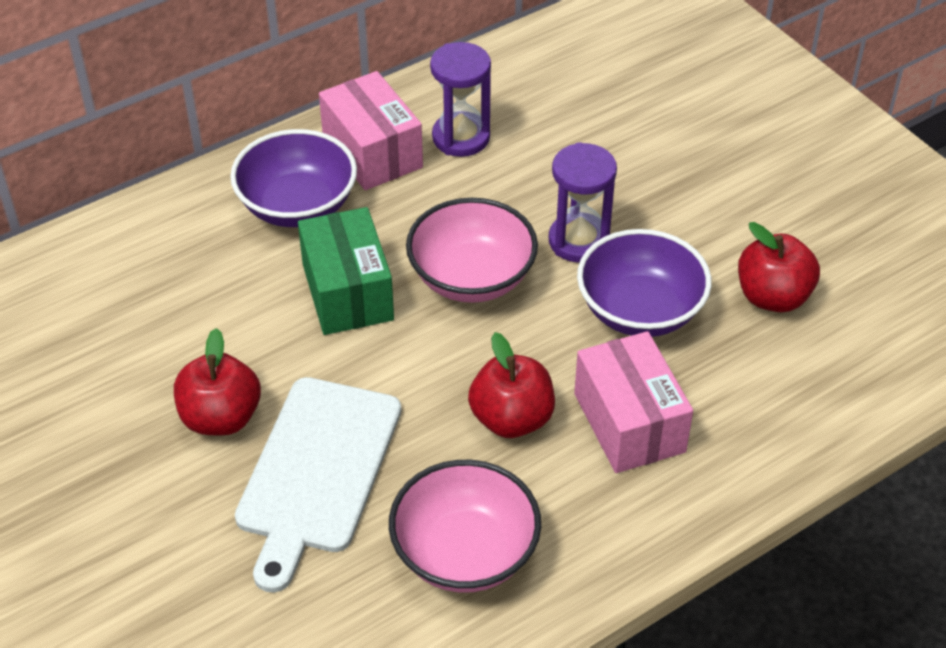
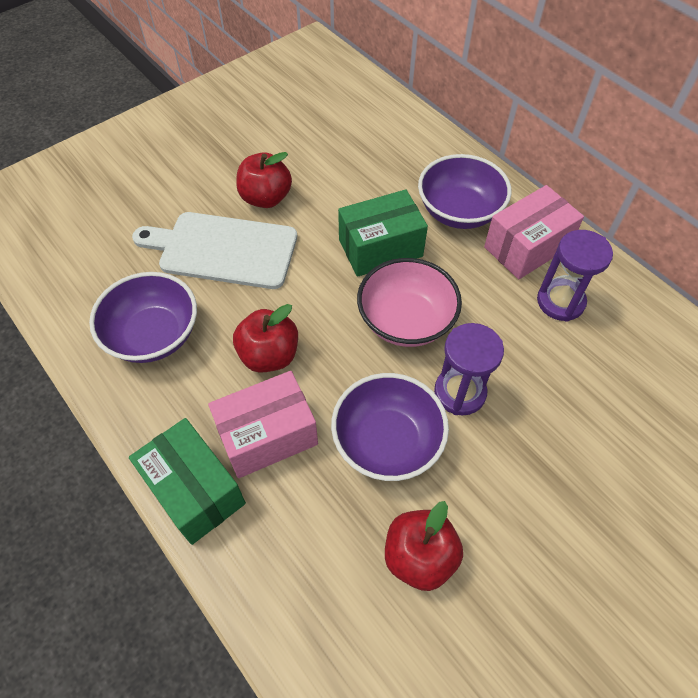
camera: 85 degrees right, 10 degrees up
pink bowl [389,460,541,592] -> purple bowl [89,272,197,363]
none -> green box [129,418,246,545]

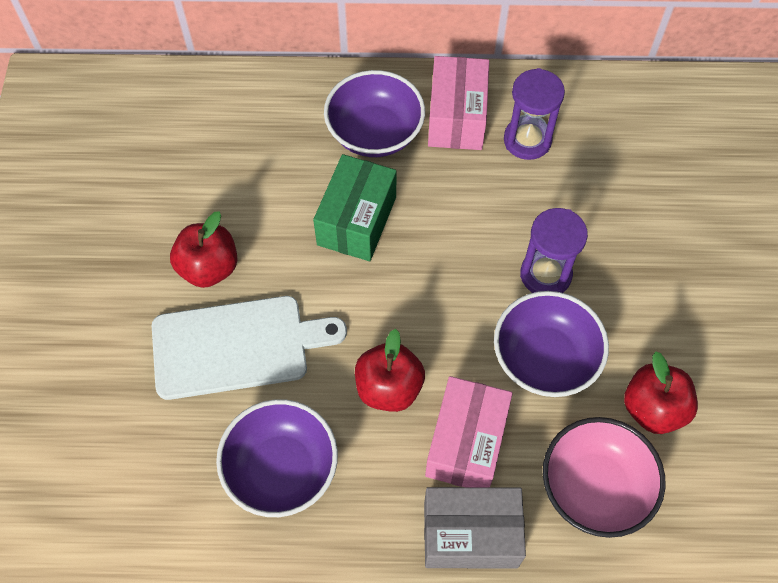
camera: 50 degrees left, 5 degrees up
green box [129,418,246,545] -> grey box [424,487,526,568]
white cutting board [132,212,297,289] -> white cutting board turned 150 degrees counterclockwise [152,296,347,400]
pink bowl [357,258,462,347] -> pink bowl moved to [543,417,665,538]

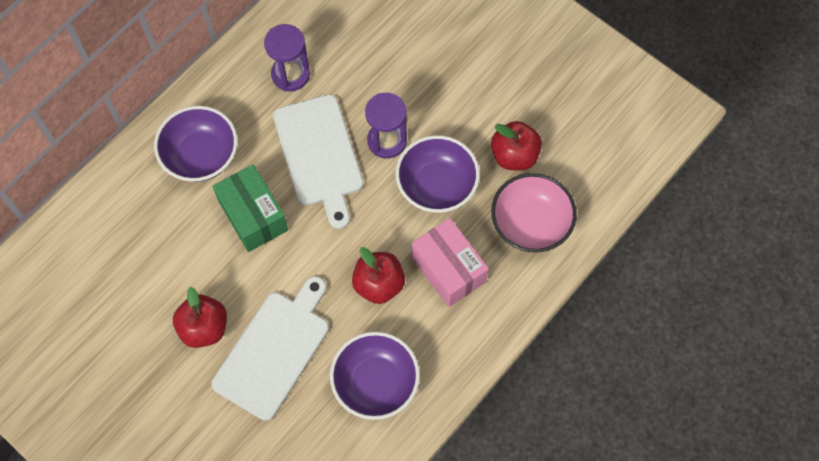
camera: 50 degrees left, 5 degrees up
grey box [424,487,526,568] -> none
pink box [428,56,489,150] -> none
none -> white cutting board [273,95,363,229]

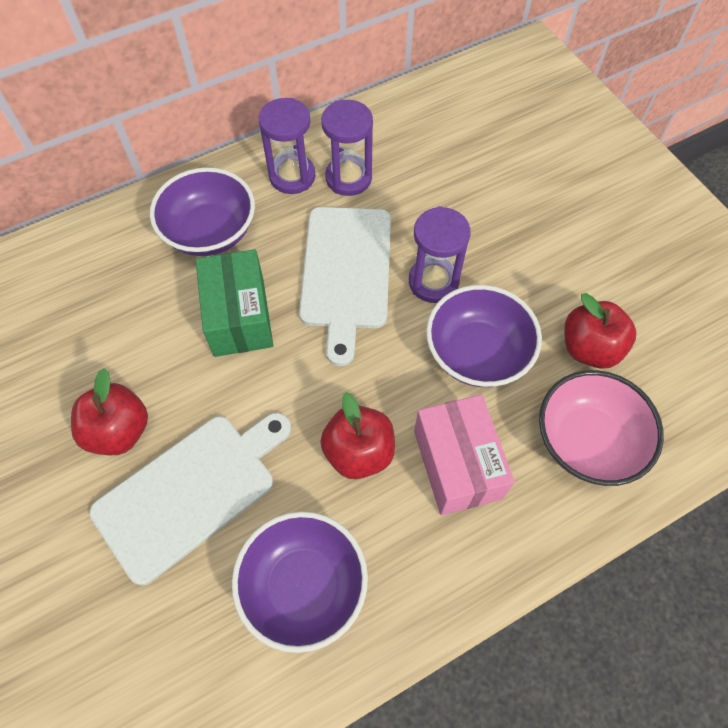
camera: 20 degrees right, 5 degrees down
none -> purple hourglass [259,98,316,194]

